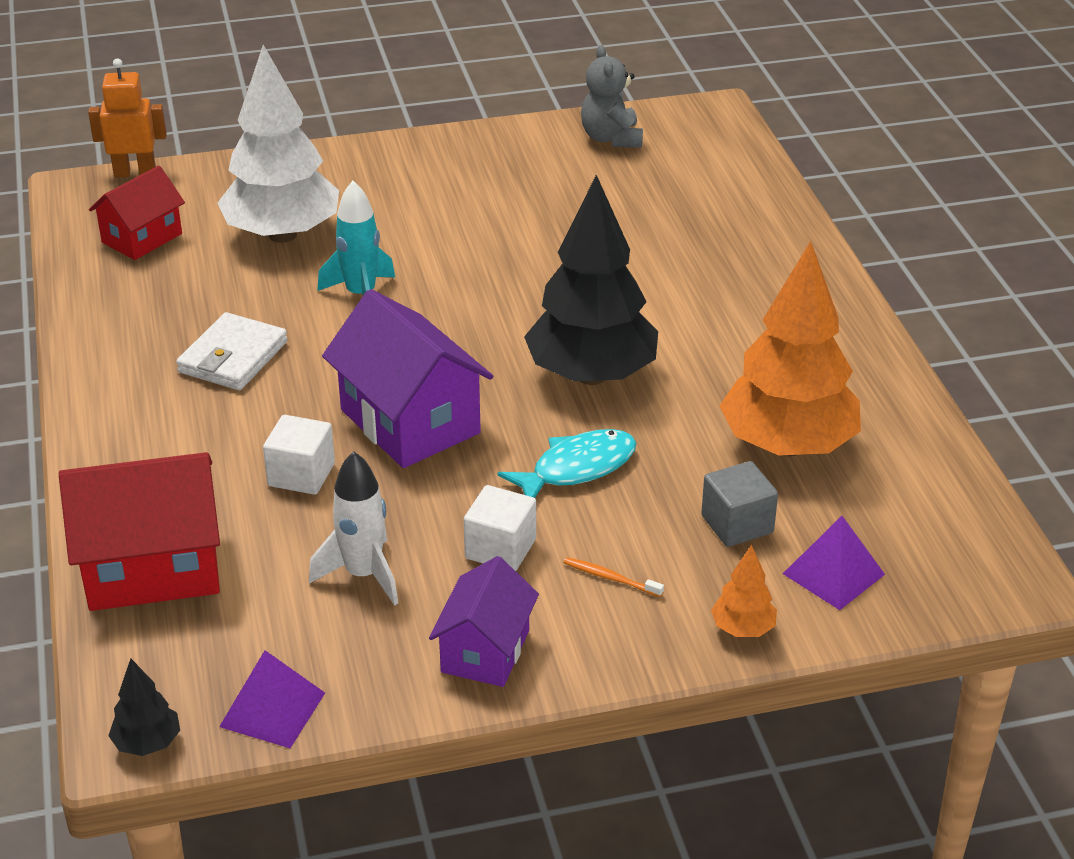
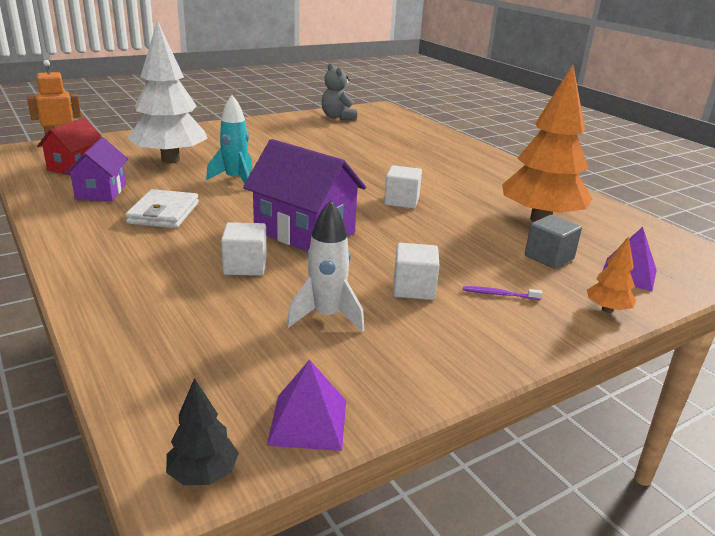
camera: 20 degrees left, 10 degrees down
red house [59,452,220,611] -> none
purple house [429,556,539,687] -> purple house moved to [64,137,128,201]
turquoise fish [498,429,636,498] -> none
black tree [524,175,658,385] -> white cube [384,165,422,209]
orange toothbrush [564,557,664,597] -> purple toothbrush [463,286,542,300]

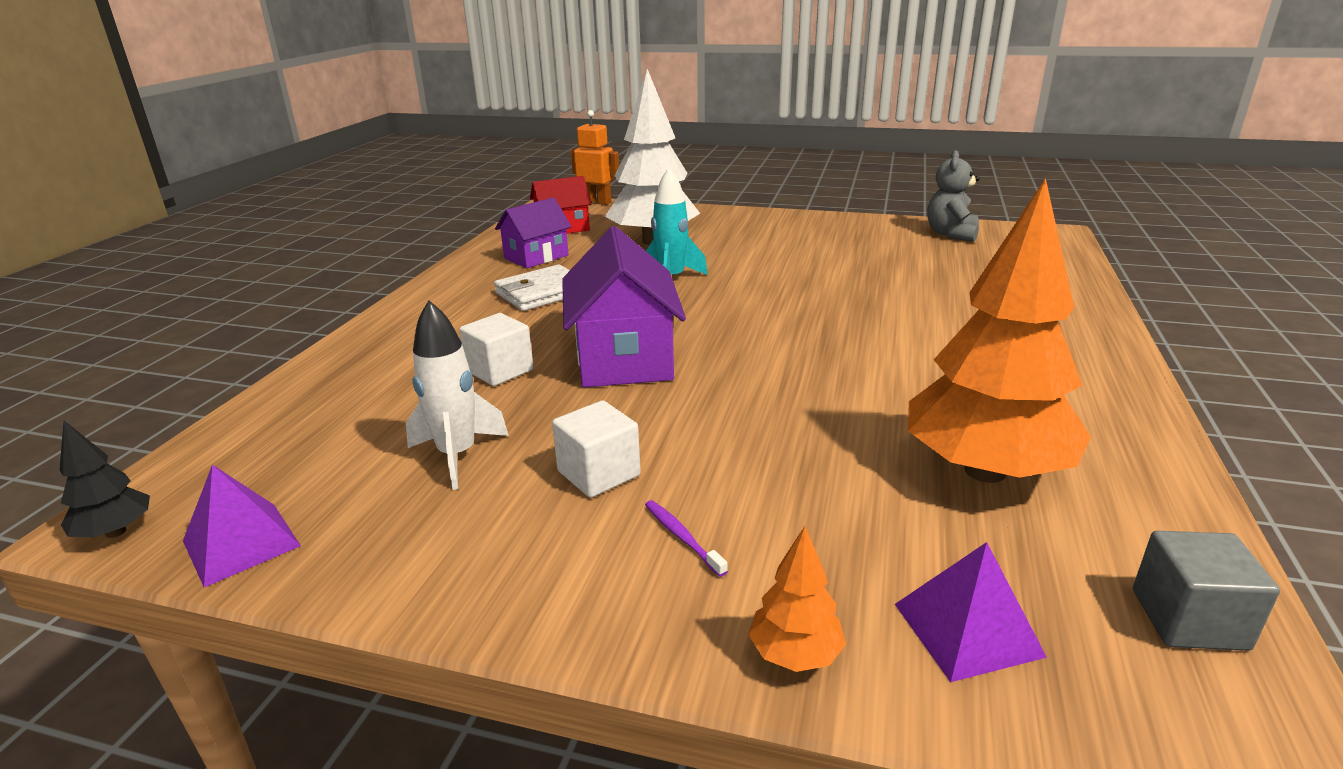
camera: 50 degrees right, 0 degrees up
white cube [384,165,422,209] -> none
grey cube [525,215,582,269] -> grey cube moved to [1133,531,1280,651]

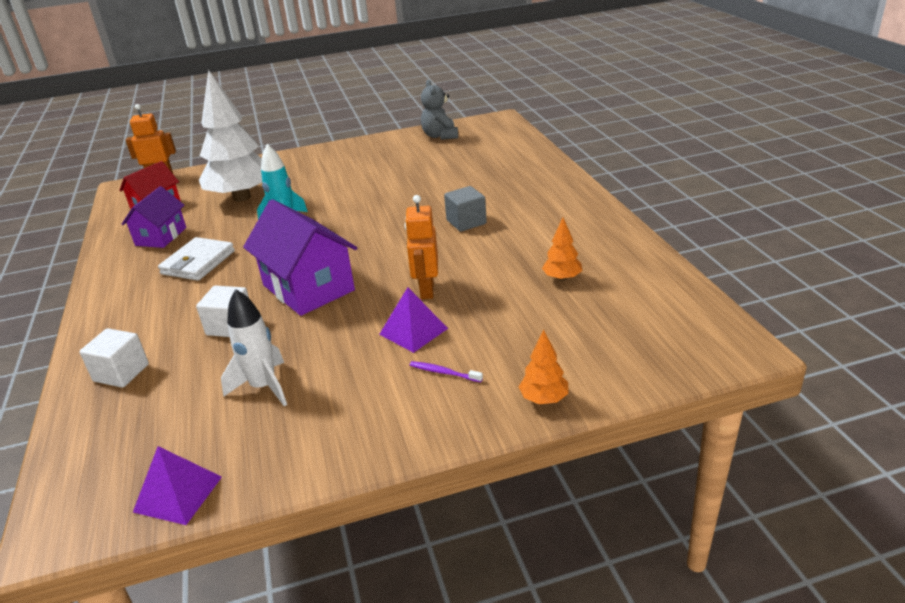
camera: 30 degrees left, 5 degrees up
black tree [59,421,150,538] -> none
white cube [552,400,641,498] -> white cube moved to [79,328,149,388]
purple pyramid [895,542,1047,682] -> purple pyramid moved to [379,287,448,353]
orange tree [908,178,1091,483] -> orange tree [542,218,582,281], size x0.42
grey cube [1133,531,1280,651] -> grey cube moved to [444,186,487,232]
none -> orange robot [405,195,438,299]

